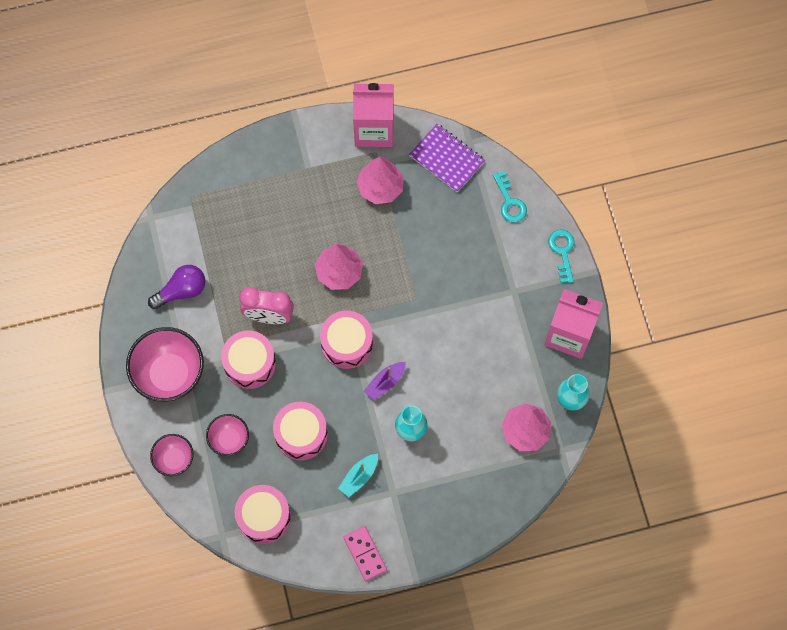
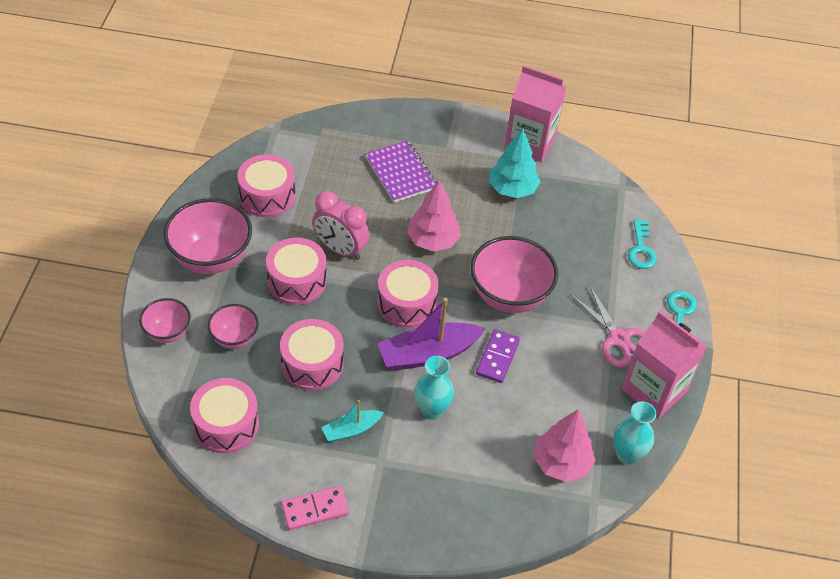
camera: 20 degrees right, 20 degrees down
purple light bulb [148,265,205,309] -> pink drum [237,155,295,217]
pink domino [343,526,387,581] -> pink domino turned 75 degrees clockwise [281,486,349,530]
pink tree [356,157,403,204] -> turquoise tree [489,129,540,198]
purple boat [363,362,406,401] -> purple boat [377,298,486,371], size x1.80
purple notebook [409,124,485,192] -> purple notebook moved to [365,140,437,203]
none -> pink bowl [470,236,558,313]
none -> purple domino [476,329,520,383]
none -> pink scissors [570,284,645,368]

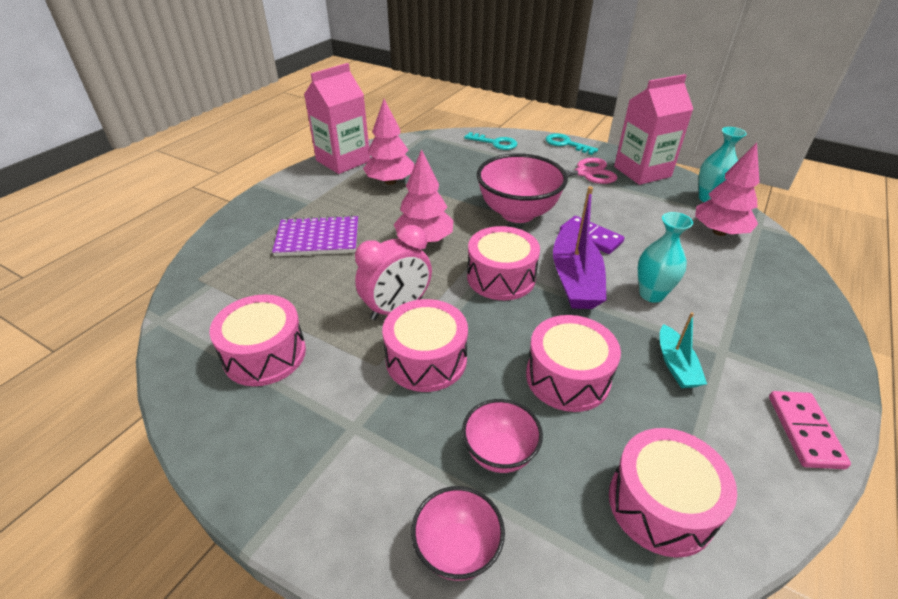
camera: 65 degrees left, 10 degrees down
pink bowl [164,198,252,274] -> none
turquoise tree [489,129,540,198] -> pink tree [363,99,414,185]

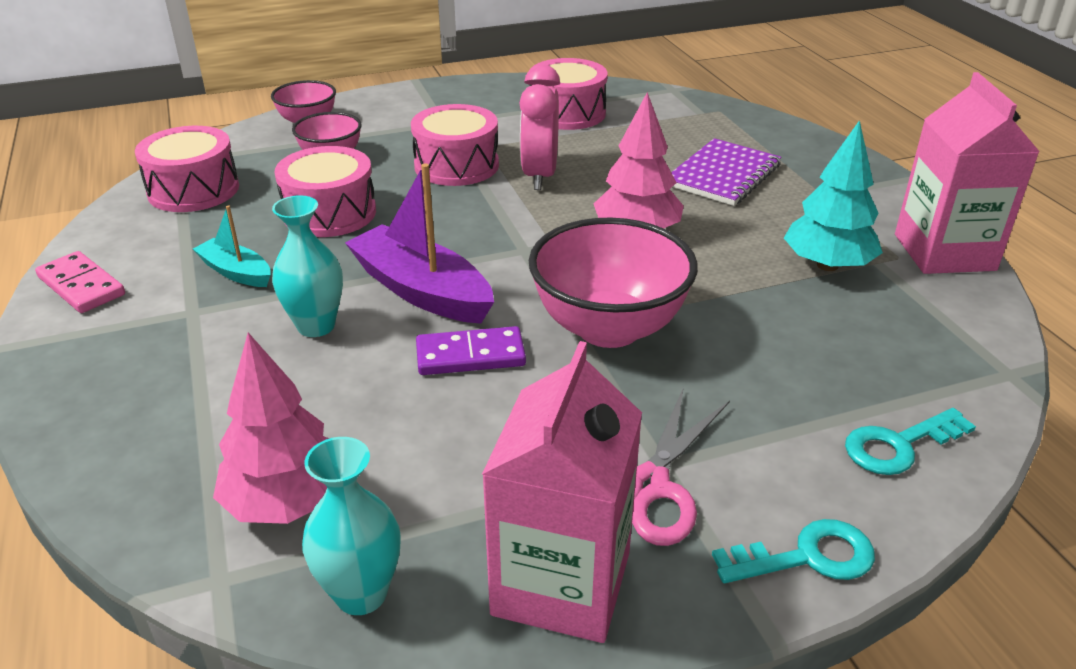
camera: 130 degrees right, 5 degrees down
pink tree [363,99,414,185] -> turquoise tree [784,120,883,271]
pink drum [467,226,540,300] -> none

